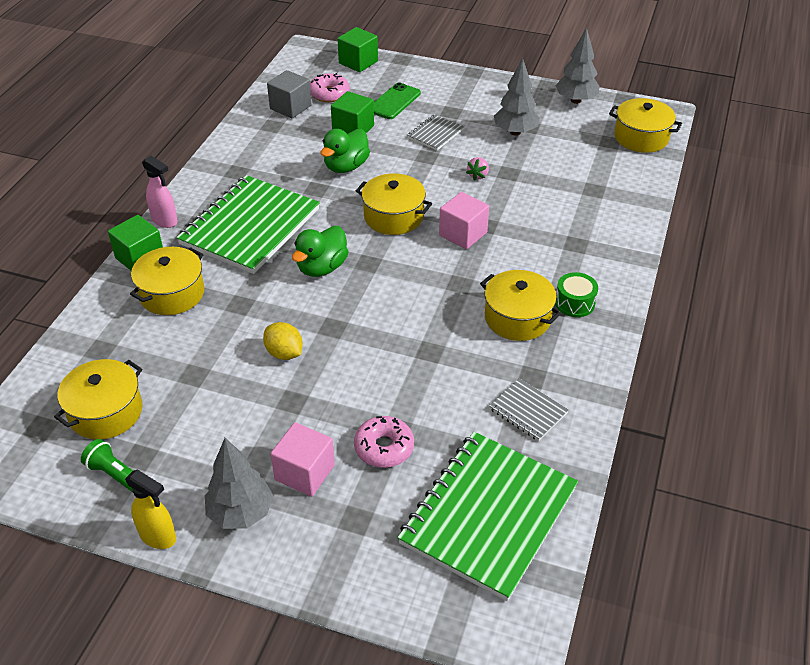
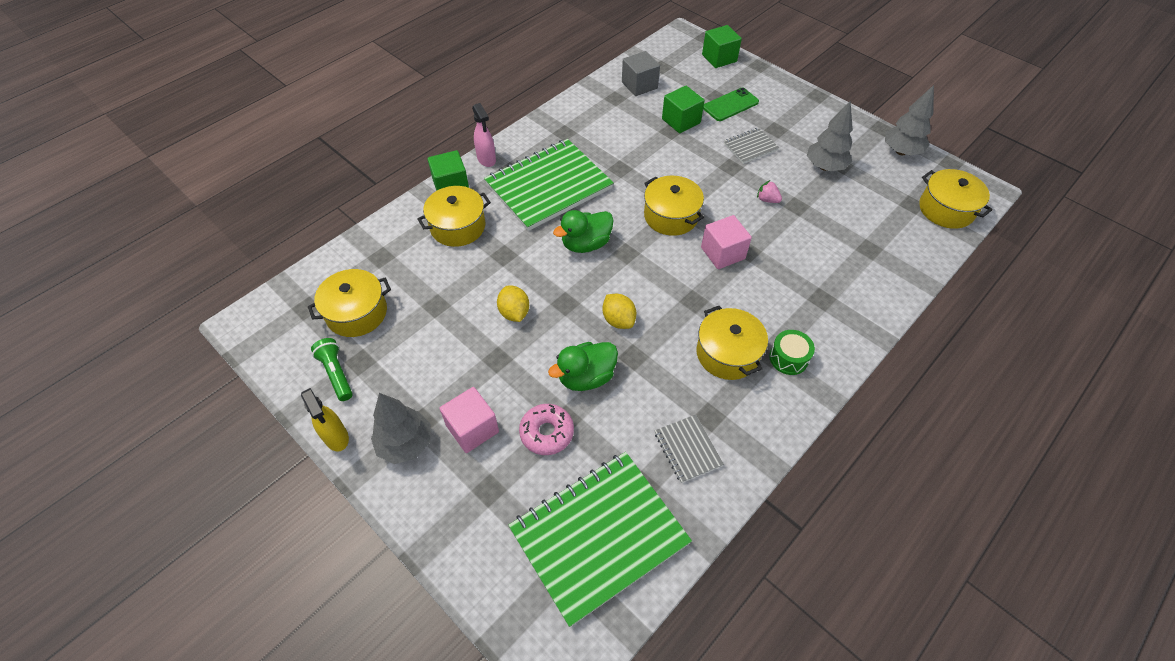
camera: 25 degrees right, 10 degrees up
pink donut [310,73,350,102] -> none
green duck [321,129,370,173] -> green duck moved to [548,342,618,391]
pink strawberry [466,157,489,181] -> pink strawberry turned 75 degrees clockwise [757,180,782,203]
none -> yellow lemon [602,294,636,329]

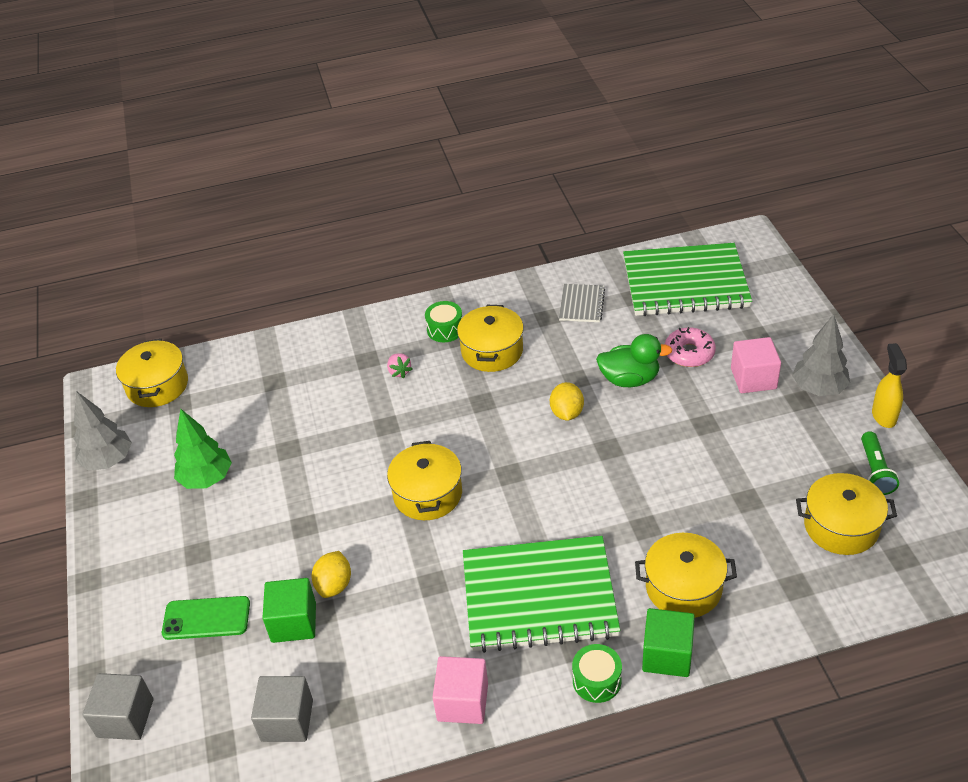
camera: 145 degrees left, 10 degrees down
pink spray bottle [472,103,496,167] -> green drum [572,644,622,703]
yellow lemon [497,285,529,322] -> yellow lemon moved to [311,551,351,598]
green duck [553,210,614,253] -> none
pink cube [701,215,752,269] -> pink cube moved to [433,656,488,724]
green cube [702,25,742,68] -> grey cube [83,673,153,740]
grey notebook [724,128,779,164] -> none
pink strawberry [757,180,782,203] -> pink strawberry moved to [387,353,412,378]
grey tree [807,101,853,171] -> green tree [174,409,232,489]

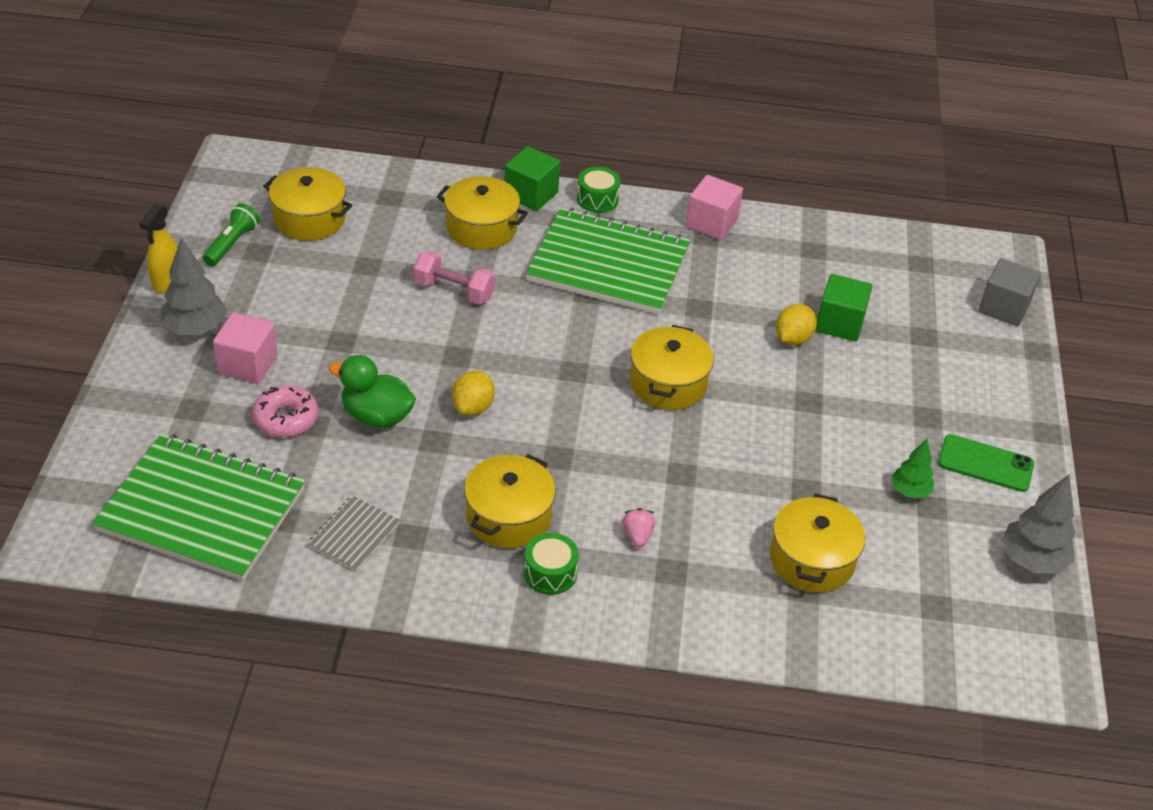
camera: 165 degrees left, 0 degrees up
yellow pot [116,339,188,407] -> yellow pot moved to [770,494,865,592]
green phone [162,596,250,640] -> green phone moved to [938,434,1034,492]
green tree [174,409,232,489] -> green tree [891,439,934,498], size x0.62
grey cube [251,676,313,742] -> none
none -> pink dumbbell [413,250,495,304]

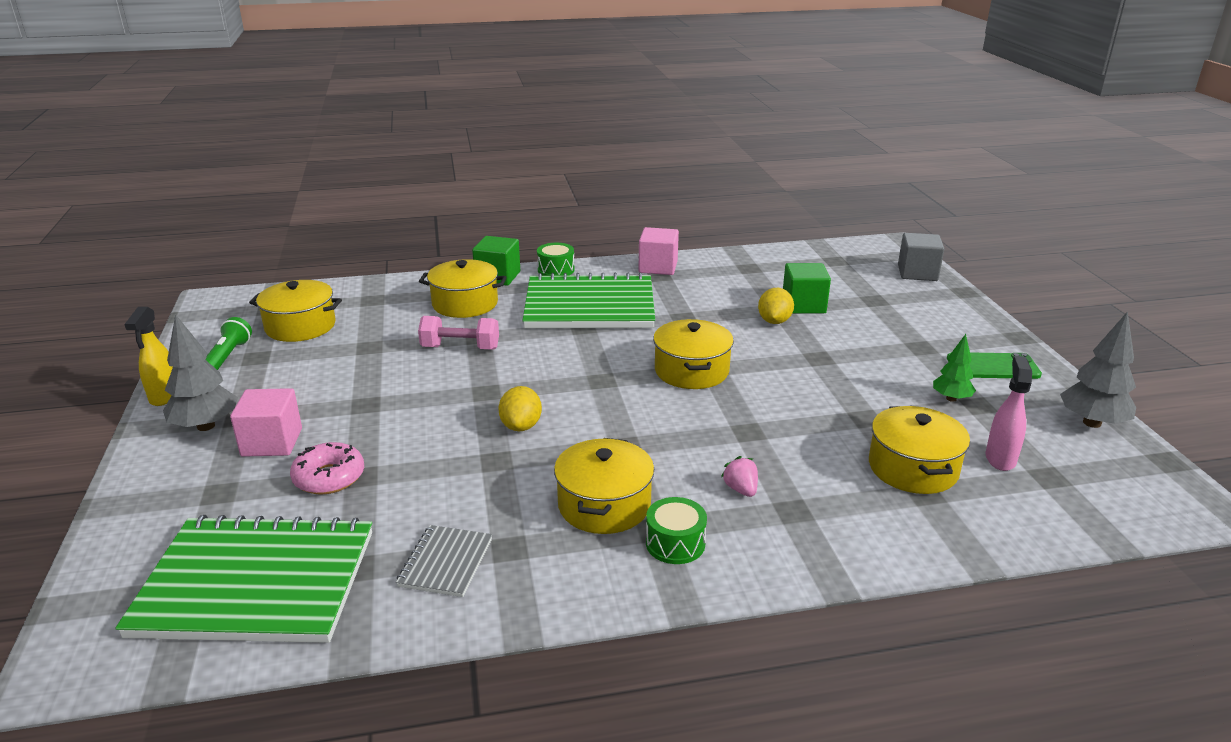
camera: 15 degrees left, 15 degrees down
green duck [329,355,416,428] -> none
none -> pink spray bottle [986,356,1032,471]

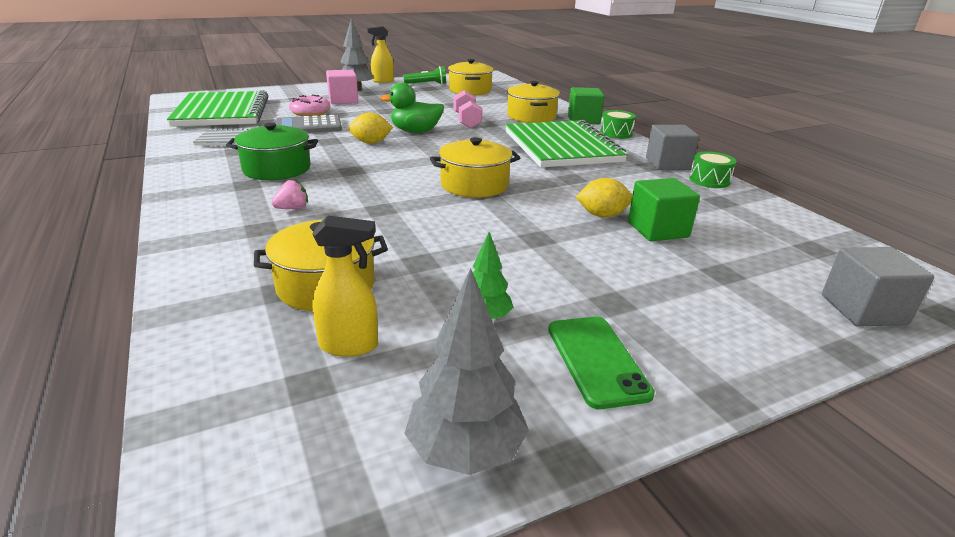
camera: 75 degrees right, 0 degrees up
yellow pot [554,438,654,534] -> green pot [226,123,318,180]
pink cube [639,227,679,275] -> grey cube [646,125,699,170]
green drum [646,497,707,564] -> green drum moved to [689,151,736,188]
pink spray bottle [986,356,1032,471] -> yellow spray bottle [312,215,378,357]
none -> grey calculator [276,115,342,133]
none -> green duck [380,83,444,133]

